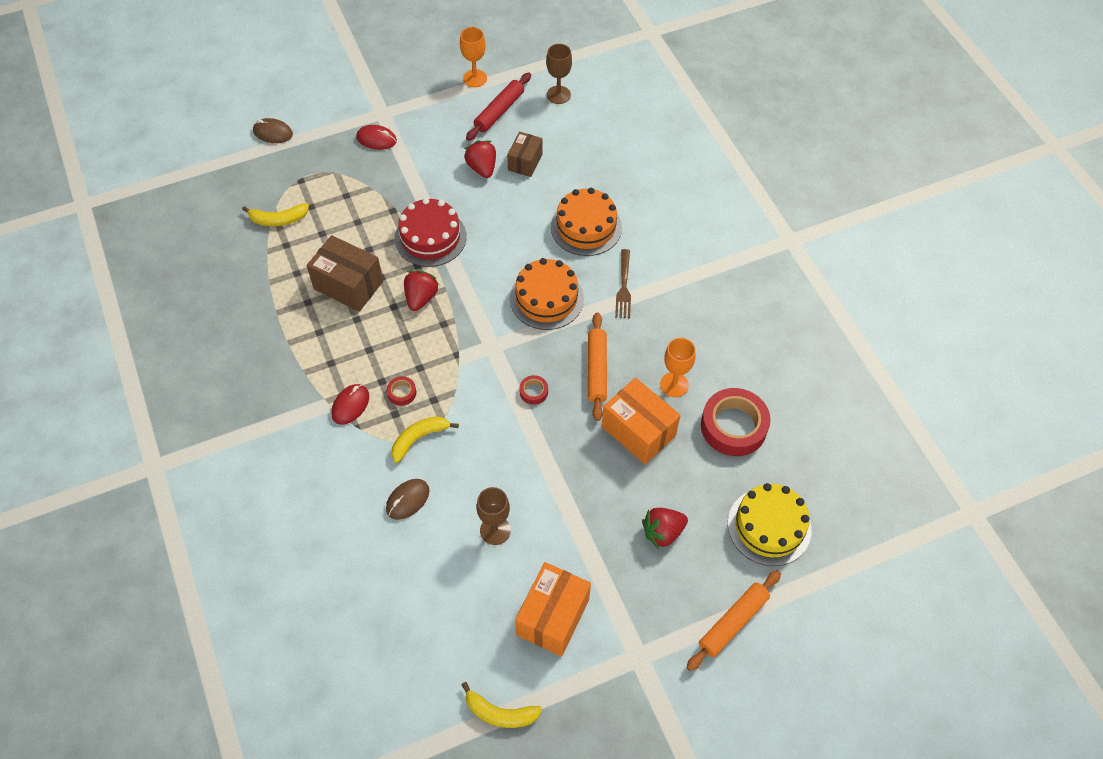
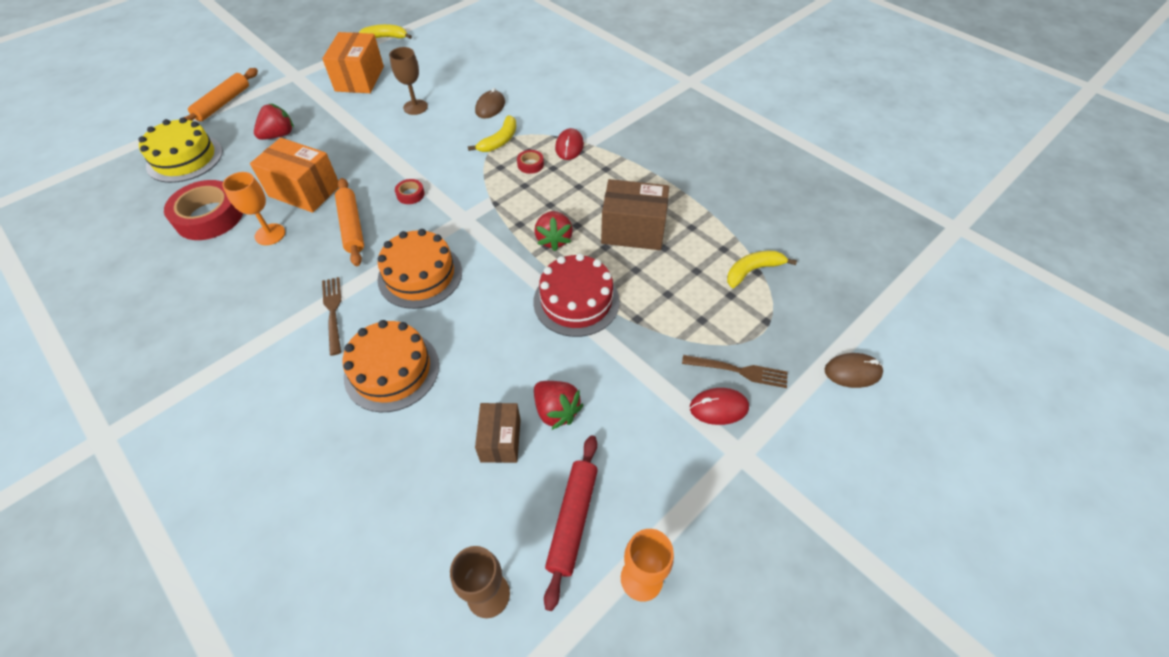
camera: 160 degrees right, 5 degrees down
none -> brown fork [682,355,788,388]

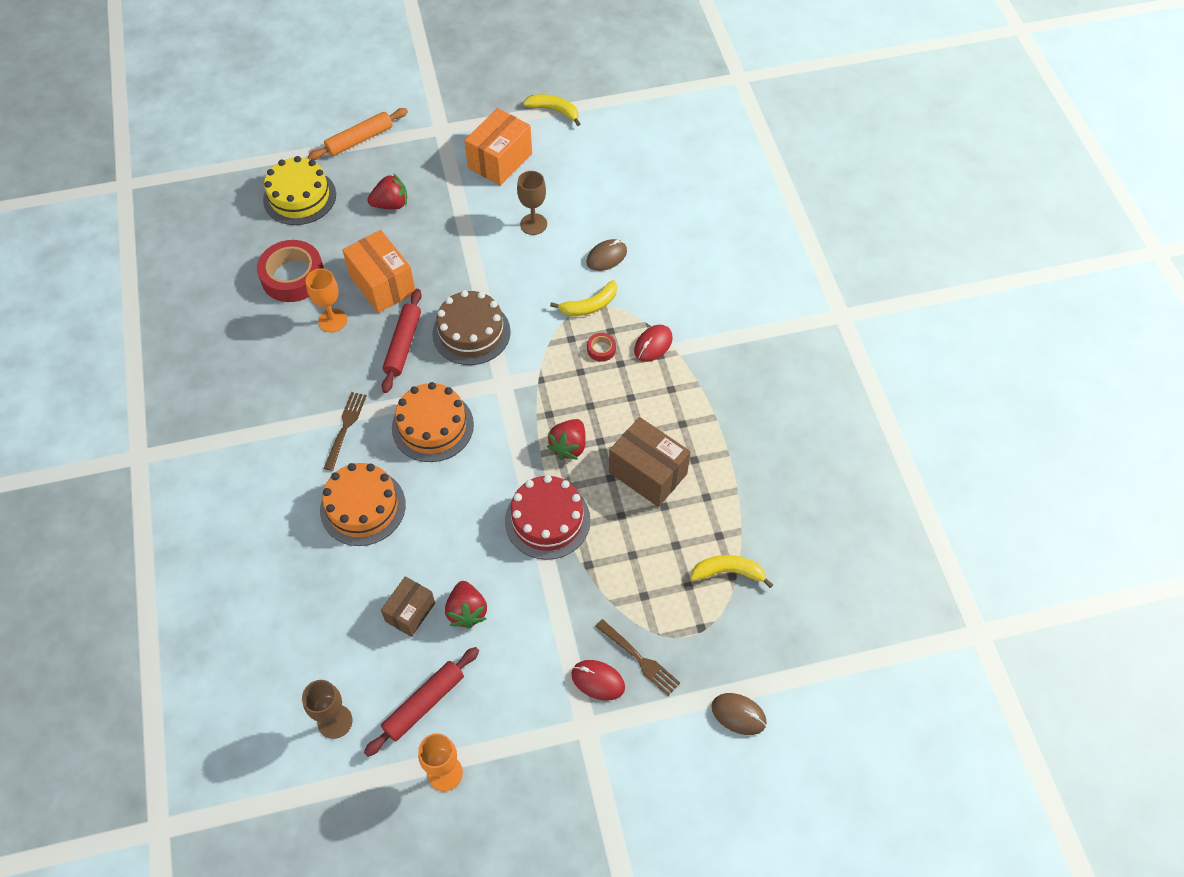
camera: 30 degrees right, 5 degrees up
orange rolling pin [335,178,364,266] -> red rolling pin [382,289,422,393]
red tape [395,179,425,204] -> brown cake [432,290,511,365]

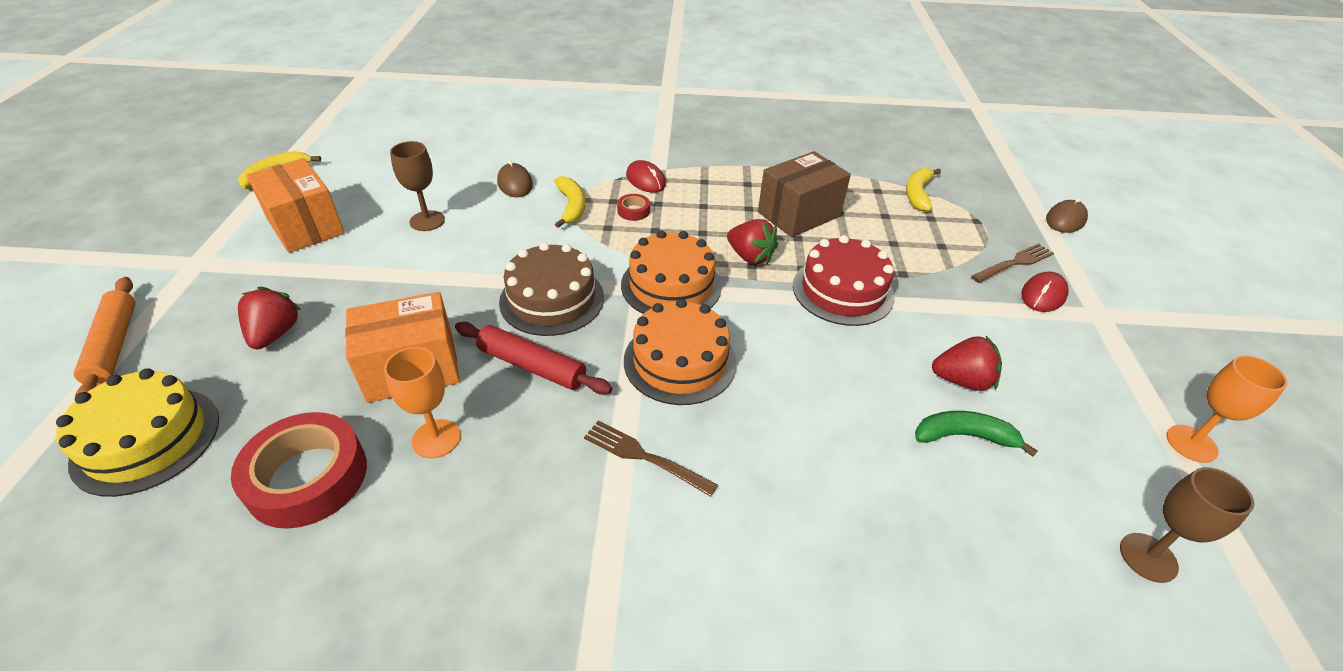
camera: 75 degrees left, 15 degrees down
orange cake [320,463,406,546] -> orange cake moved to [621,230,722,314]
red rolling pin [364,647,479,757] -> none
brown box [381,576,435,637] -> green banana [915,411,1038,457]

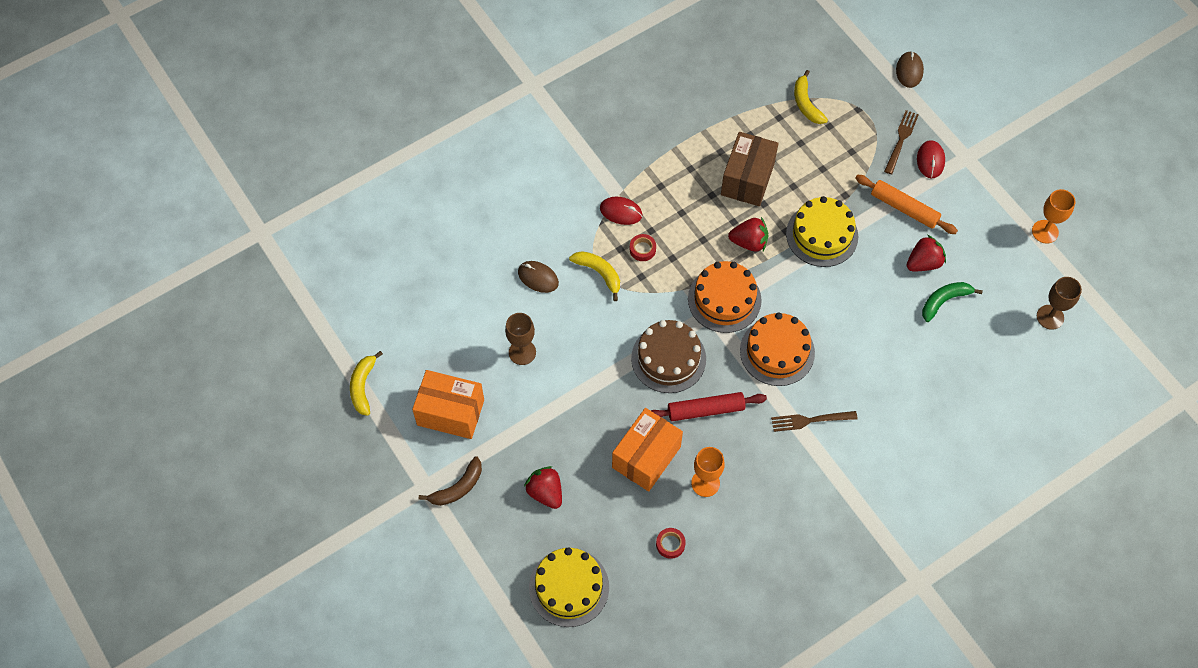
camera: 35 degrees left, 20 degrees up
orange rolling pin [74,277,136,396] -> orange rolling pin moved to [855,175,958,234]
red tape [231,412,367,529] -> red tape [656,528,686,559], size x0.44
red cake [793,235,895,326] -> yellow cake [786,196,858,267]
none -> brown banana [419,456,482,506]

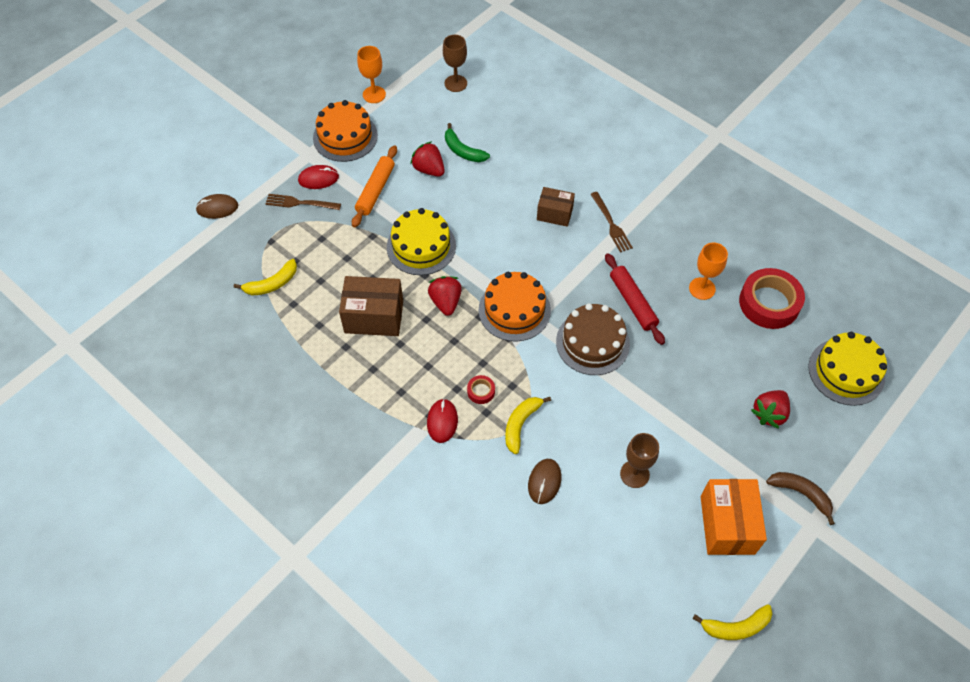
camera: 105 degrees left, 5 degrees down
orange box [612,408,683,491] -> none
red tape [656,528,686,559] -> red tape [739,268,805,329], size x2.27
orange cake [740,312,815,386] -> orange cake moved to [313,100,378,162]
none -> brown box [537,187,575,227]

